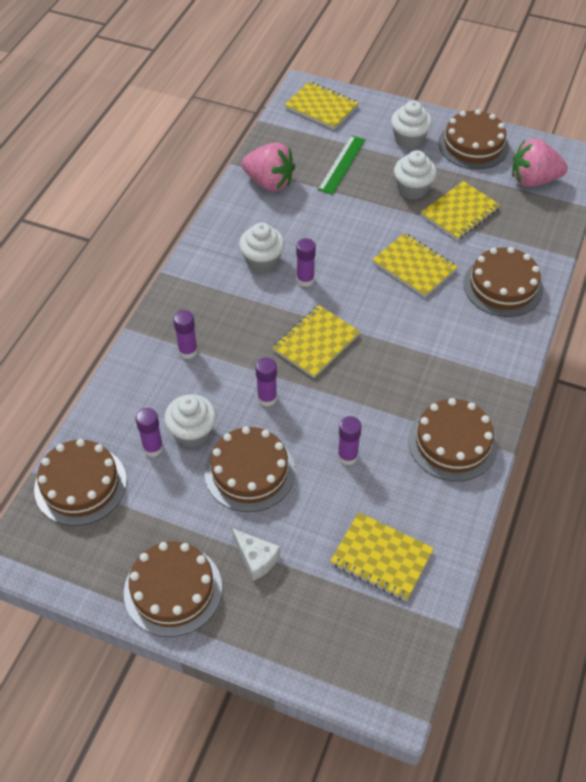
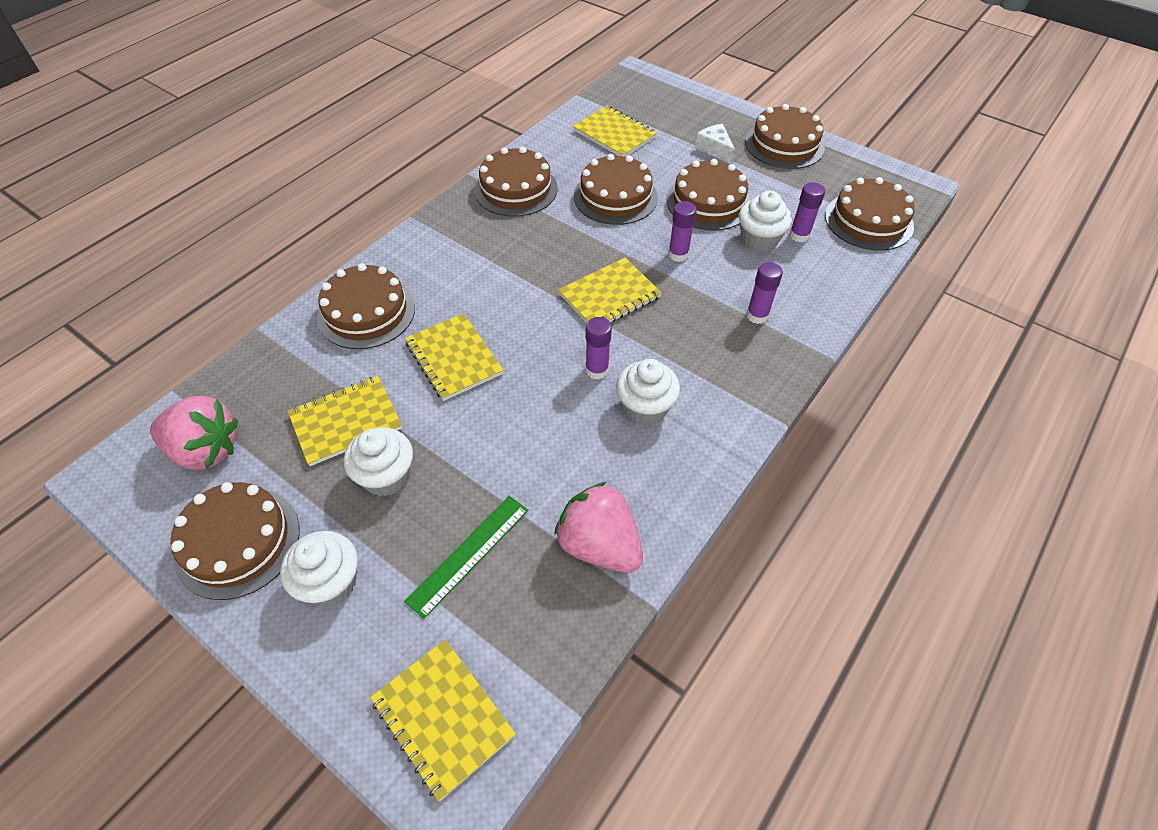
camera: 165 degrees left, 0 degrees up
purple glue stick [338,416,362,465] -> brown cake [574,154,658,225]

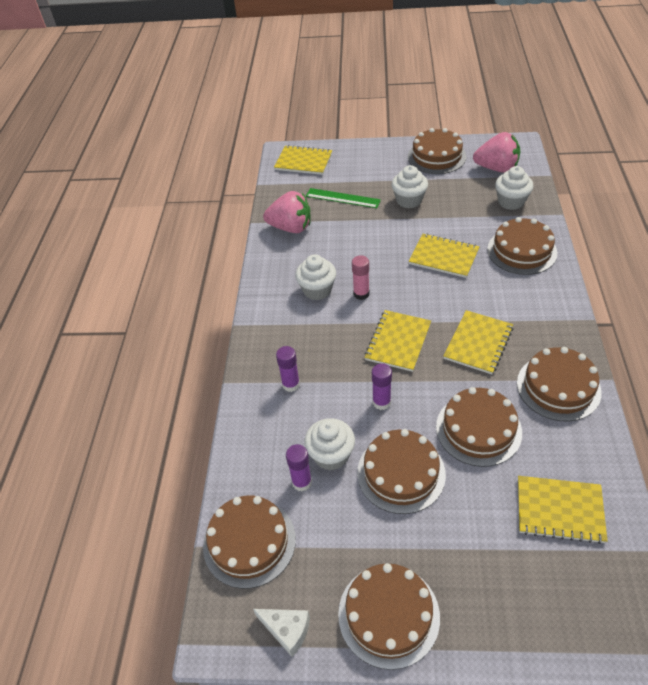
camera: 150 degrees right, 5 degrees down
pink strawberry [150,396,238,470] -> pink strawberry turned 150 degrees counterclockwise [473,132,520,173]
white cupcake [280,531,358,607] -> white cupcake moved to [495,166,533,210]
yellow notebook [288,376,402,466] -> yellow notebook moved to [444,310,514,374]
green ruler [404,496,528,619] -> green ruler turned 75 degrees counterclockwise [306,188,381,208]
purple glue stick [586,317,612,379] -> pink glue stick [352,255,370,300]
white cheese [695,124,735,164] -> white cheese moved to [253,609,310,657]

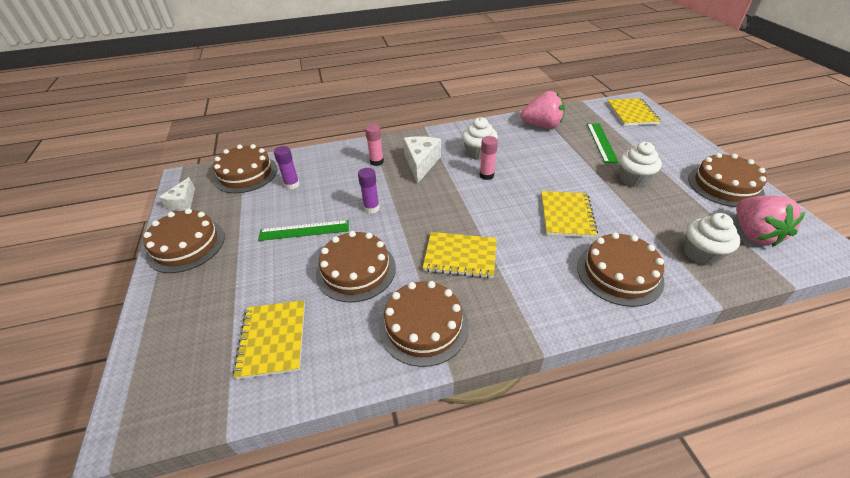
camera: 70 degrees right, 5 degrees down
pink strawberry [263,191,311,233] -> pink strawberry turned 75 degrees counterclockwise [520,91,565,129]
purple glue stick [276,346,300,392] -> pink glue stick [365,124,384,166]
white cupcake [304,418,355,471] -> none
brown cake [357,429,446,514] -> green ruler [258,220,349,241]
yellow notebook [365,310,431,372] -> none
none -> white cheese [403,136,441,184]

